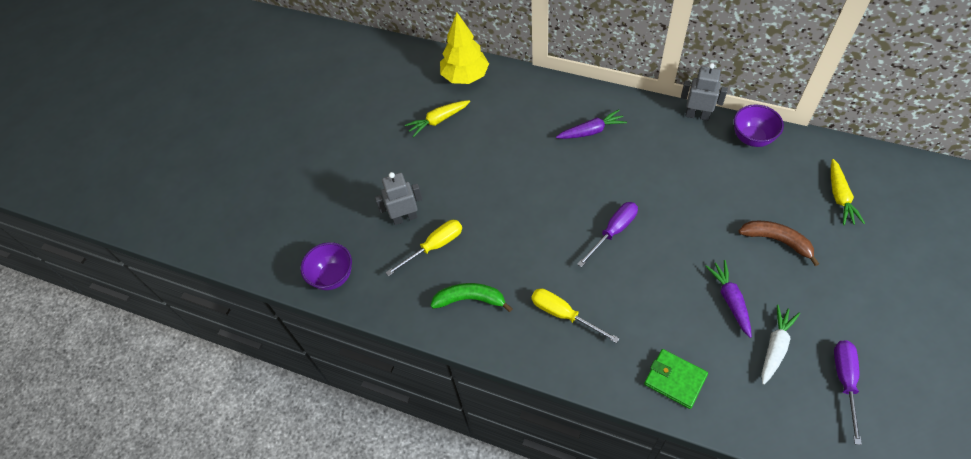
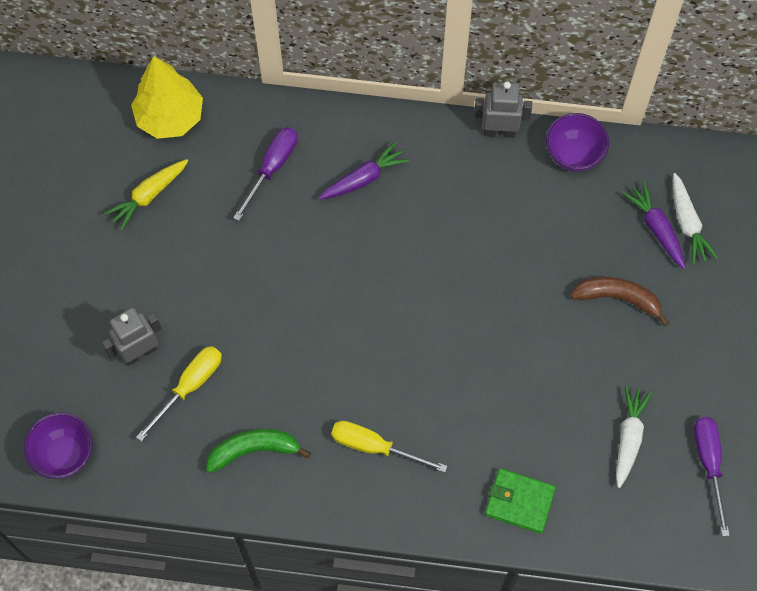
camera: 20 degrees left, 10 degrees up
purple screwdriver [577,202,638,267] -> purple screwdriver moved to [233,127,297,221]
purple carrot [705,260,752,338] -> purple carrot moved to [622,181,686,269]
yellow carrot [831,159,865,225] -> white carrot [673,173,718,265]

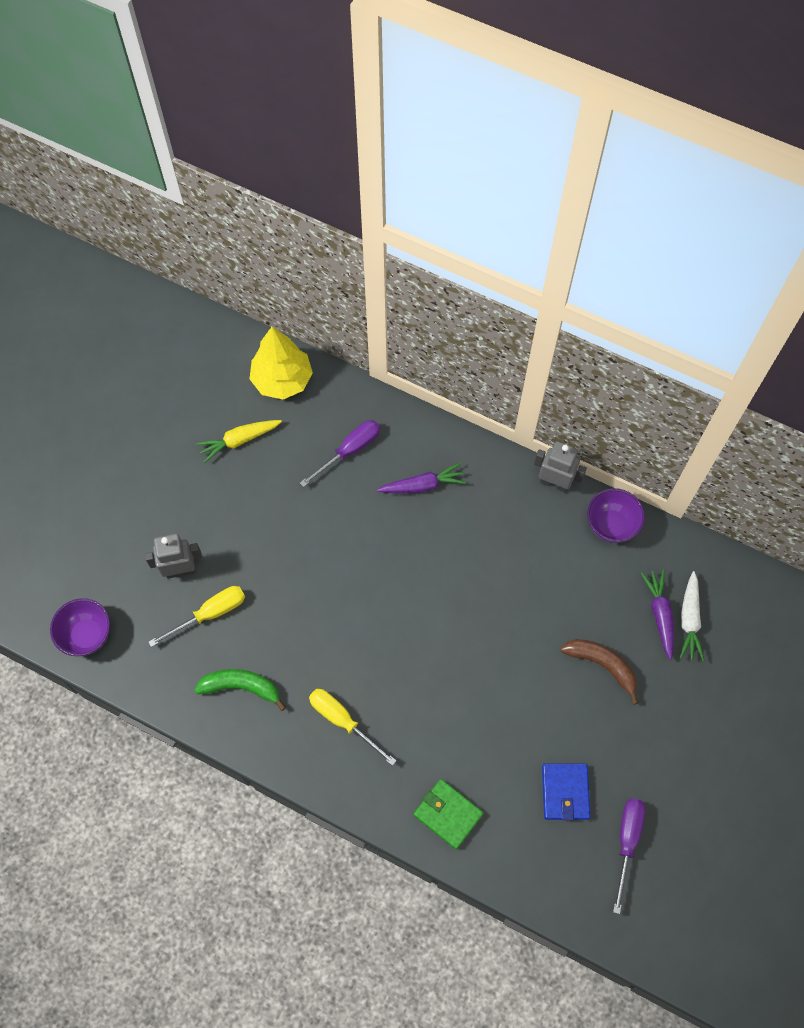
camera: 20 degrees right, 0 degrees up
white carrot [616,385,652,488] -> blue wallet [542,763,591,820]

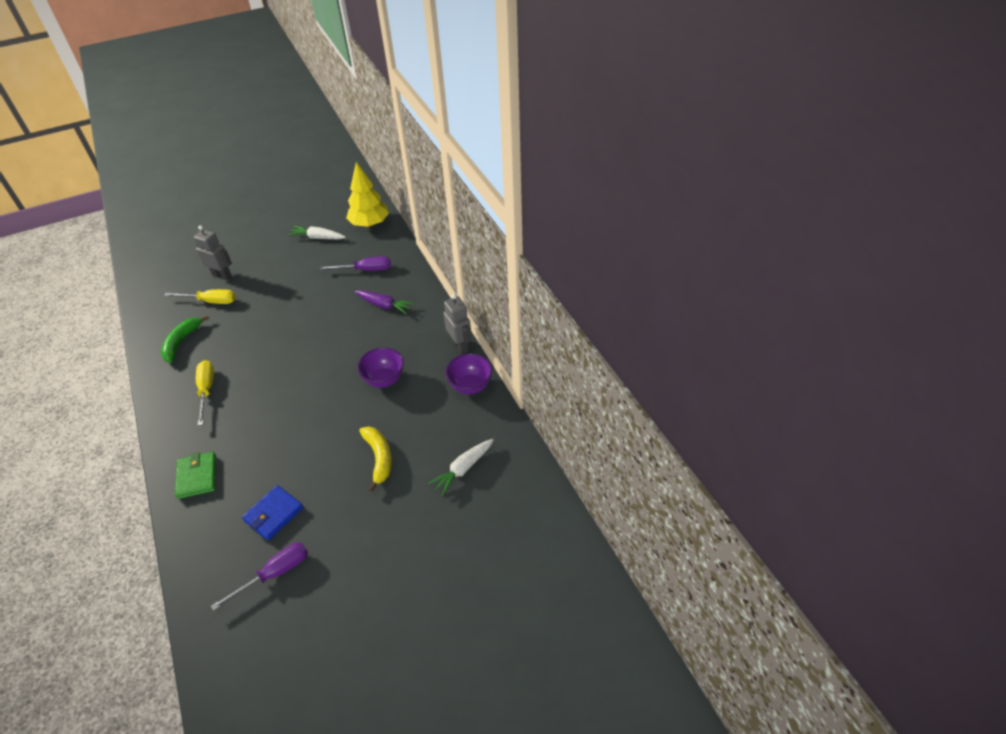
camera: 40 degrees right, 20 degrees down
purple bowl [50,598,110,656] -> purple bowl moved to [357,347,404,388]
green banana [194,669,286,711] -> green banana turned 120 degrees counterclockwise [161,315,209,363]
yellow carrot [196,420,282,462] -> white carrot [288,226,346,239]
brown banana [560,639,639,705] -> yellow banana [359,426,392,492]
purple carrot [641,569,674,660] -> none

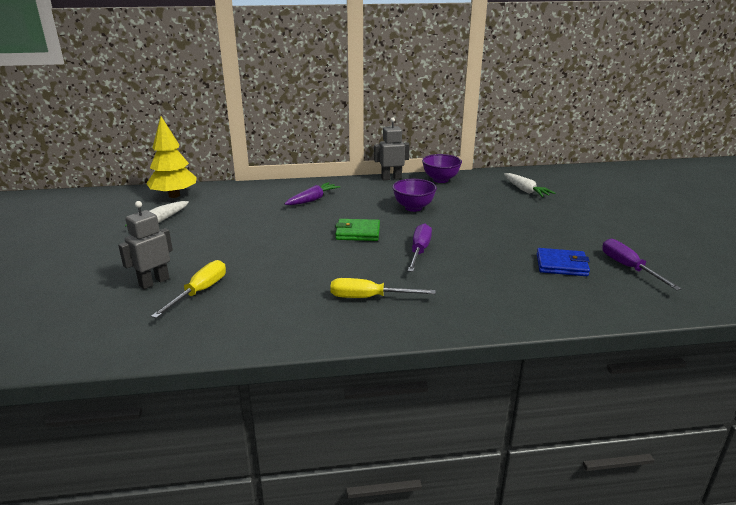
camera: 75 degrees left, 20 degrees down
green banana [161,315,209,363] -> none
green wallet [175,452,216,499] -> green wallet moved to [335,219,380,241]
blue wallet [242,485,303,541] -> blue wallet turned 45 degrees counterclockwise [537,248,590,276]
purple screwdriver [320,256,391,271] -> purple screwdriver moved to [408,223,432,272]
yellow banana [359,426,392,492] -> none

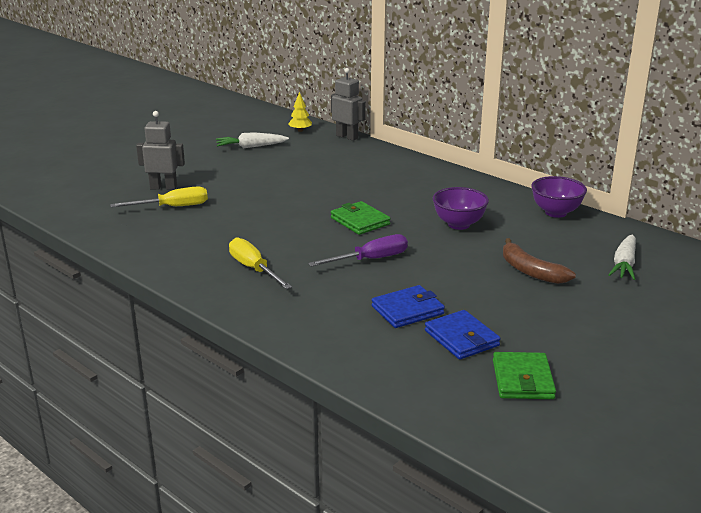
camera: 50 degrees right, 0 degrees up
yellow tree [146,116,197,198] -> yellow tree [288,92,312,132], size x0.47
purple carrot [284,182,340,205] -> none
grey robot [374,118,410,180] -> grey robot moved to [331,68,366,141]
purple screwdriver [602,239,682,290] -> green wallet [493,352,556,399]
none -> blue wallet [372,285,445,328]
none -> brown banana [503,238,576,284]

